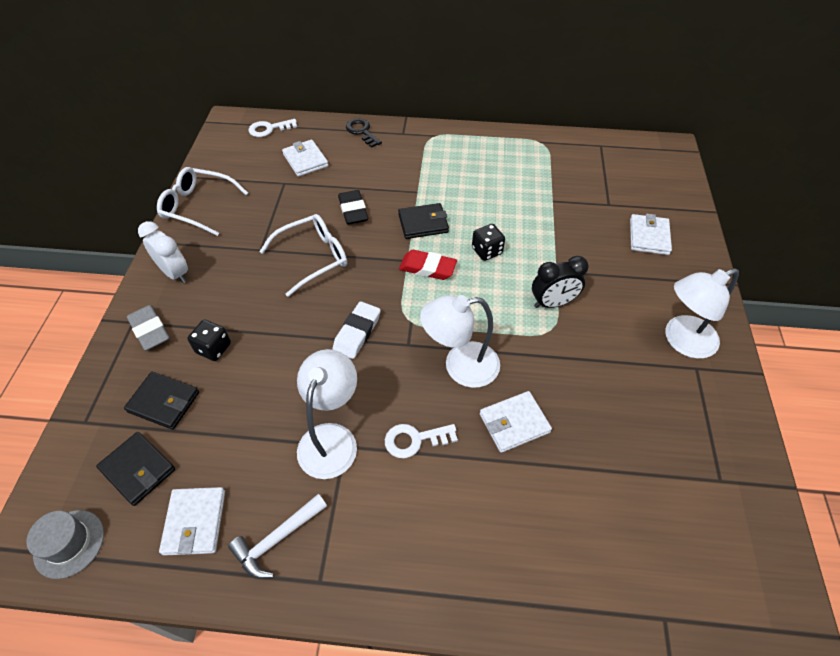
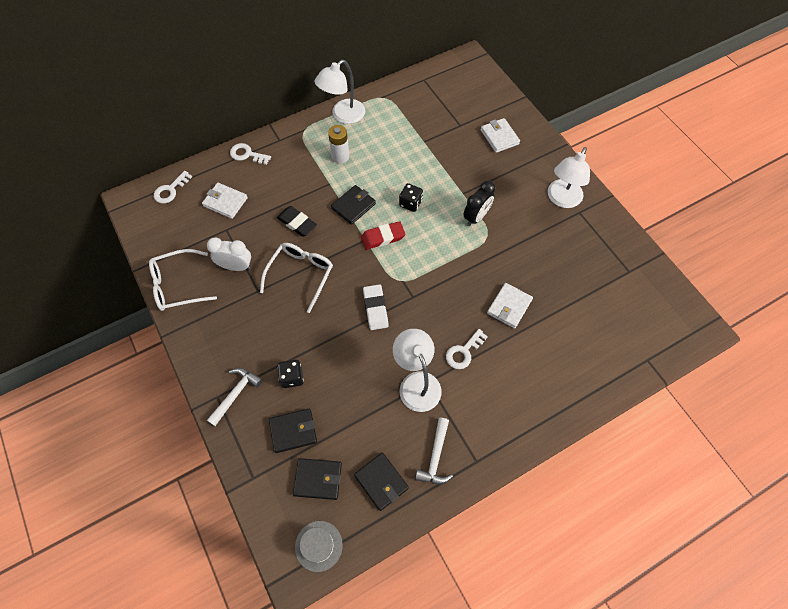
camera: 35 degrees left, 10 degrees up
grey eraser [127,305,170,351] -> white hammer [207,368,263,426]
white clock [138,221,188,283] -> white clock moved to [207,238,251,271]
white wallet [159,487,225,556] -> black wallet [354,453,409,511]
black key [346,118,382,148] -> white key [230,143,271,165]
white lamp [420,295,500,388] -> white lamp moved to [315,60,365,124]
none -> white battery [328,125,349,164]

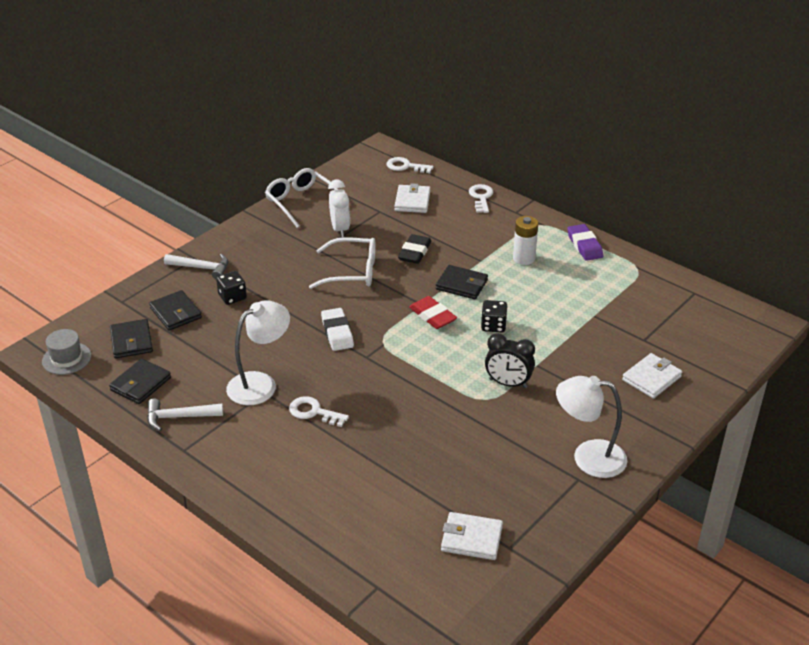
camera: 70 degrees right, 25 degrees down
white lamp [315,60,365,124] -> purple eraser [567,224,603,261]
white eraser [363,284,389,330] -> white eraser turned 75 degrees counterclockwise [321,308,354,351]
white wallet [487,283,533,329] -> white wallet moved to [441,512,503,560]

